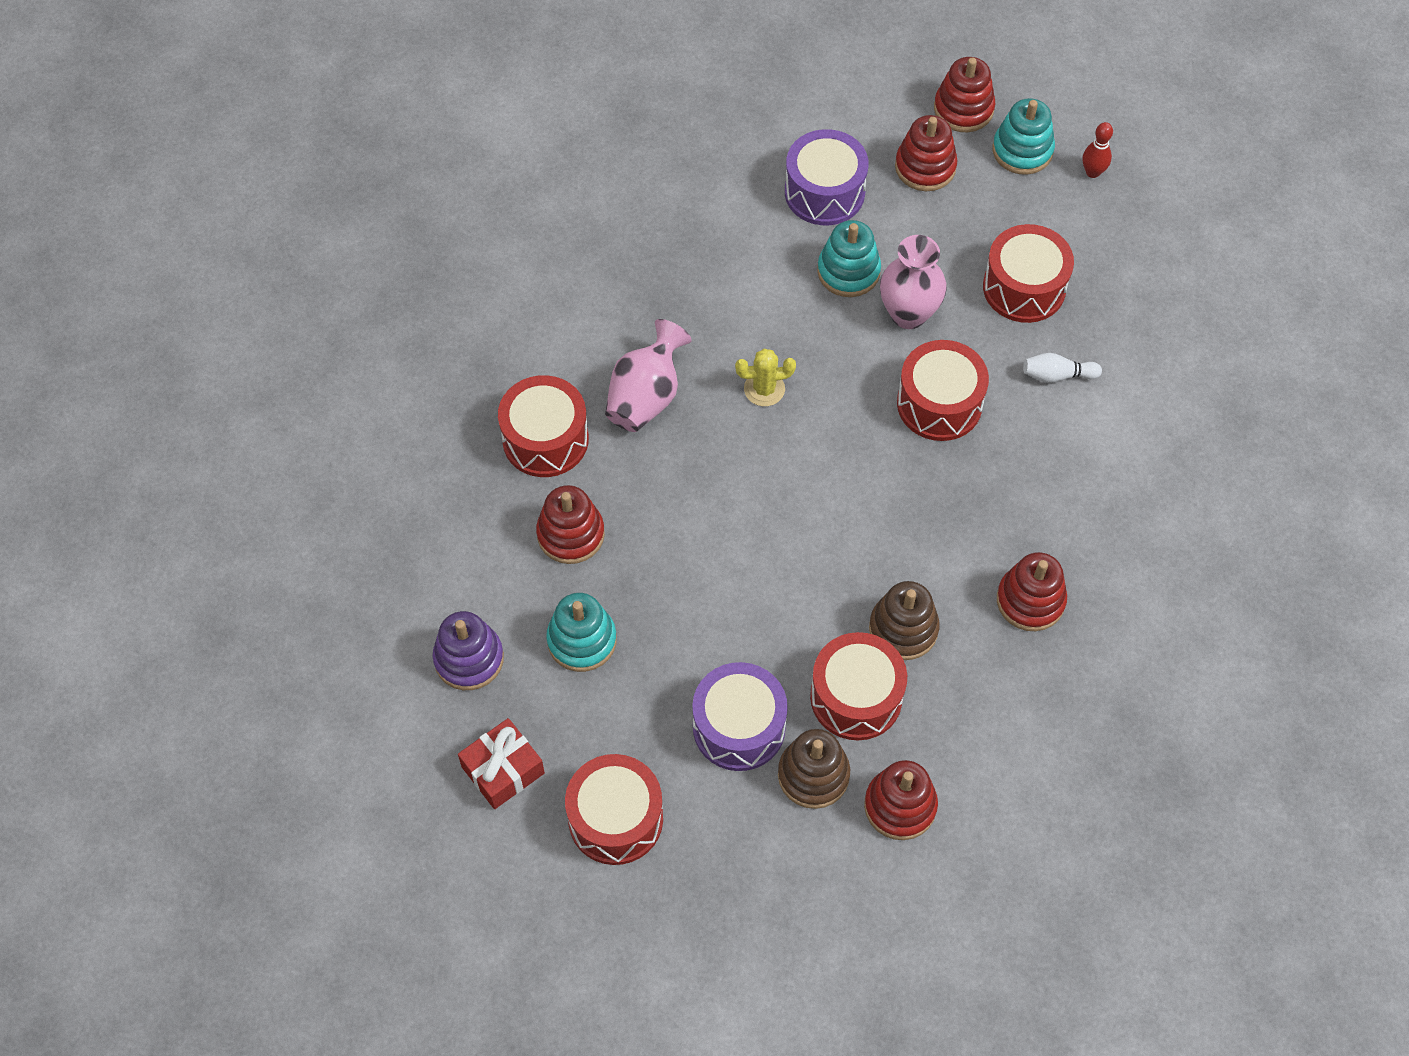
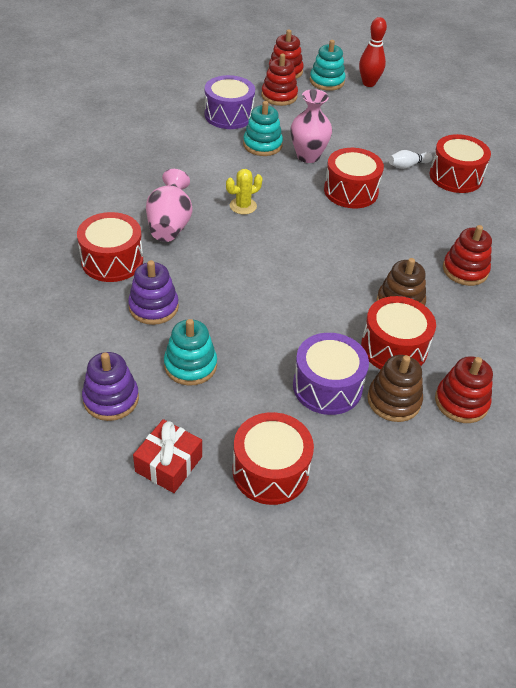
camera: 25 degrees left, 15 degrees down
red stacking toy [536,485,605,564] -> purple stacking toy [128,260,179,325]
red drum [983,224,1074,323] -> red drum moved to [429,134,491,193]
red bowling pin [1083,122,1113,178] -> red bowling pin [359,17,387,87], size x1.58

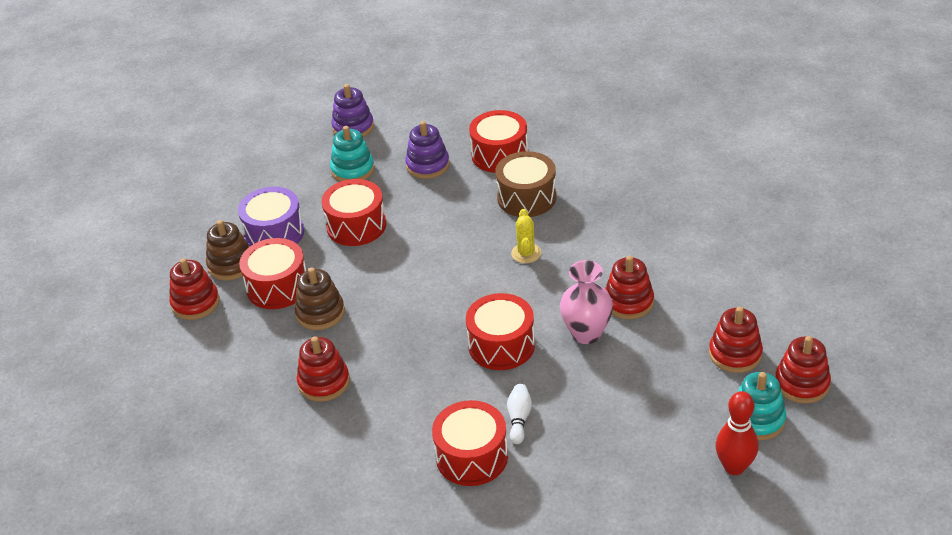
camera: 125 degrees right, 5 degrees down
red gift [133,419,202,493] -> none
pink vase [146,169,193,242] -> brown drum [495,151,556,217]
purple drum [205,75,255,129] -> none
red drum [233,412,314,505] -> red drum moved to [321,179,386,246]
turquoise stacking toy [243,101,283,156] -> red stacking toy [605,256,654,319]

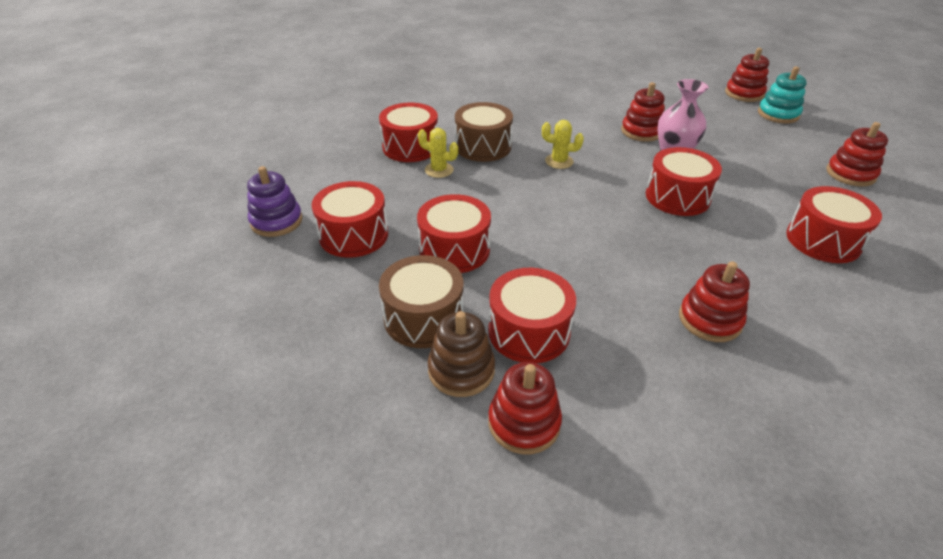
camera: 75 degrees left, 0 degrees up
purple drum [238,187,304,247] -> brown drum [379,255,464,348]
brown stacking toy [294,267,345,330] -> none
turquoise stacking toy [330,126,375,182] -> red drum [312,181,388,258]
purple stacking toy [405,121,450,179] -> none
white bowling pin [507,384,532,444] -> none
red stacking toy [709,307,763,373] -> red stacking toy moved to [826,122,888,187]
red bowling pin [715,391,758,475] -> none
none -> yellow cactus [418,128,459,178]

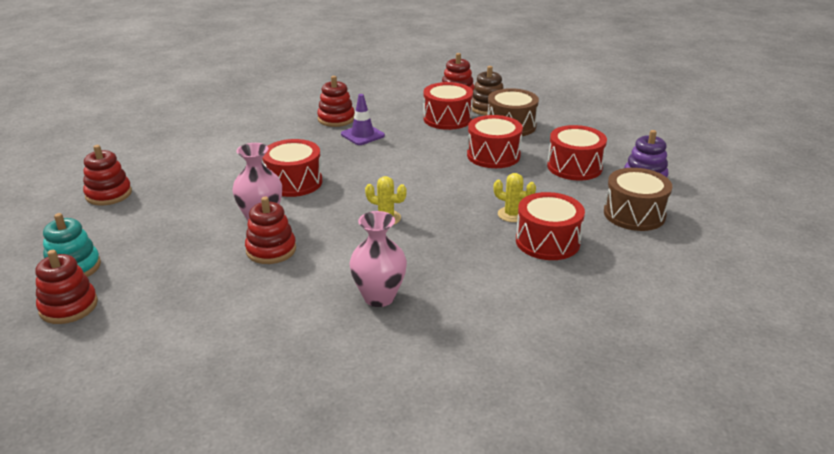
camera: 175 degrees left, 10 degrees down
brown drum [455,102,513,162] -> brown drum moved to [604,168,672,231]
red drum [786,186,882,263] -> none
none -> purple traffic cone [341,94,385,145]
none -> pink vase [349,211,407,307]

